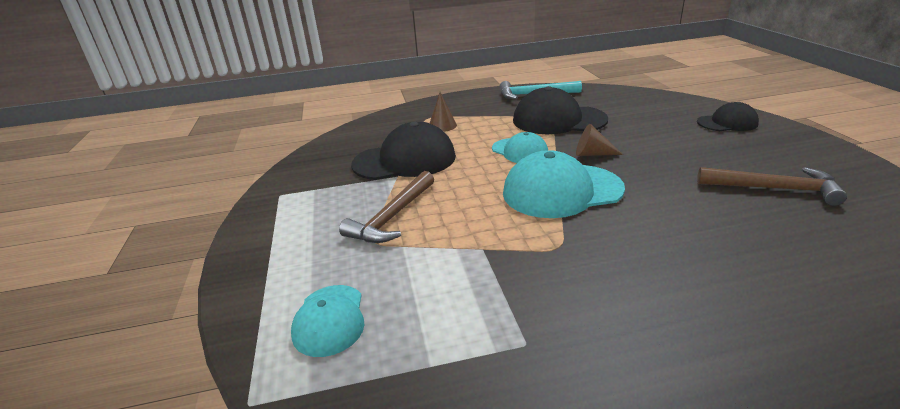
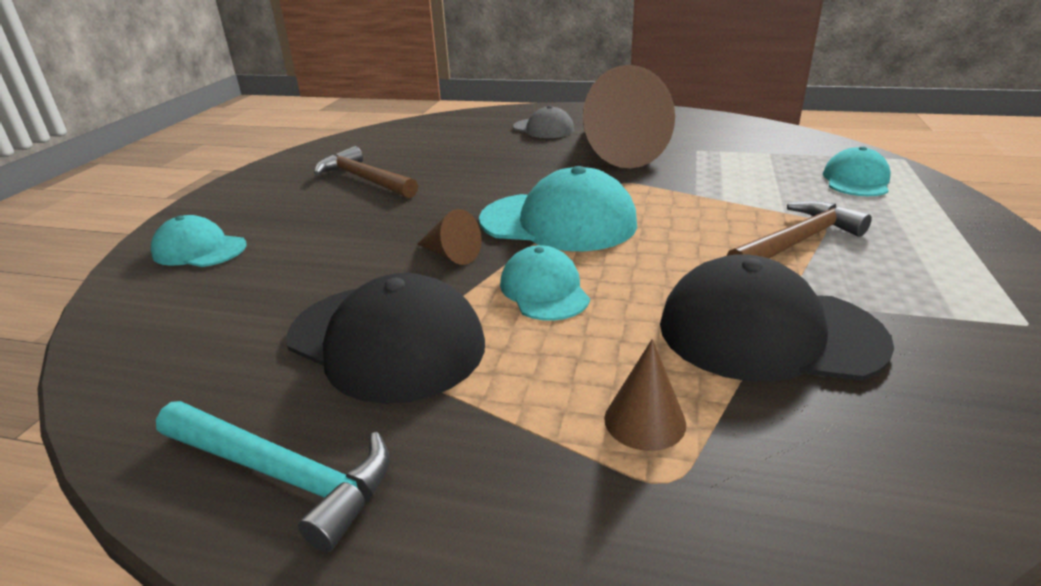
camera: 155 degrees left, 0 degrees up
black cap [697,102,759,131] -> turquoise cap [150,215,246,267]
none -> grey cap [513,106,574,138]
none -> brown cone [583,65,675,168]

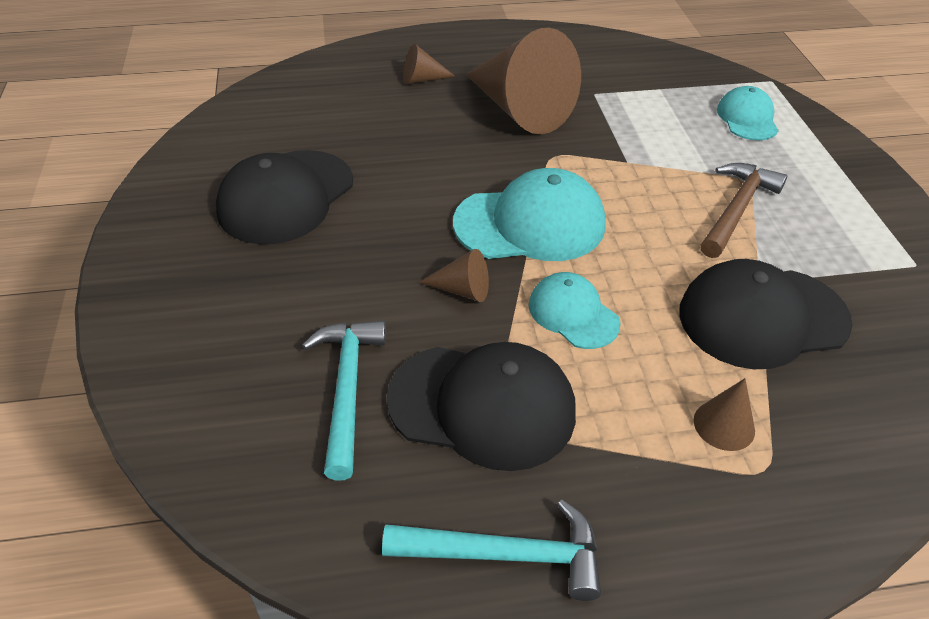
camera: 25 degrees left, 15 degrees up
turquoise cap [150,215,246,267] -> none
brown hammer [314,146,418,198] -> black cap [216,150,353,244]
grey cap [513,106,574,138] -> brown cone [403,44,456,84]
none -> turquoise hammer [302,320,386,480]

